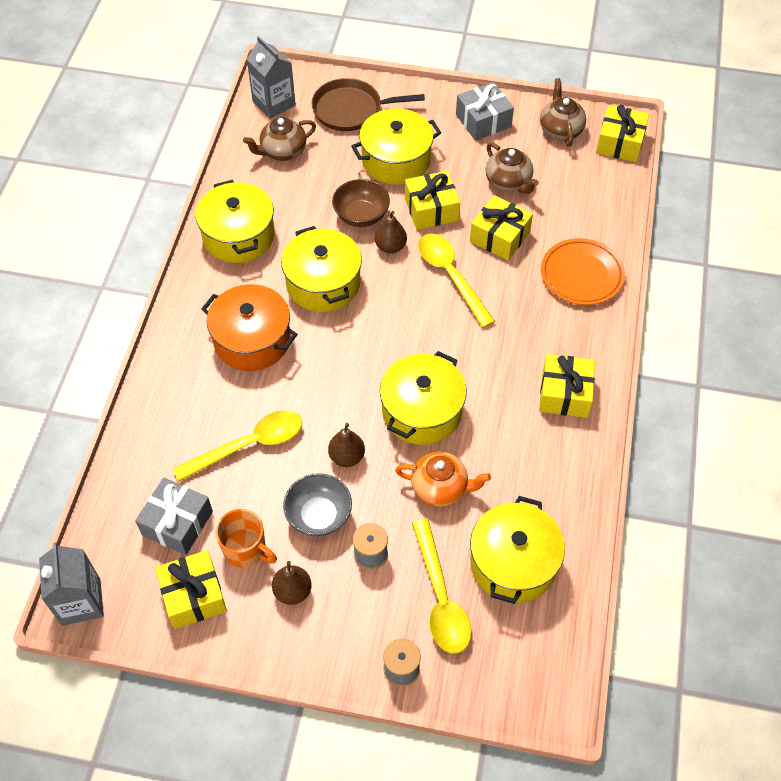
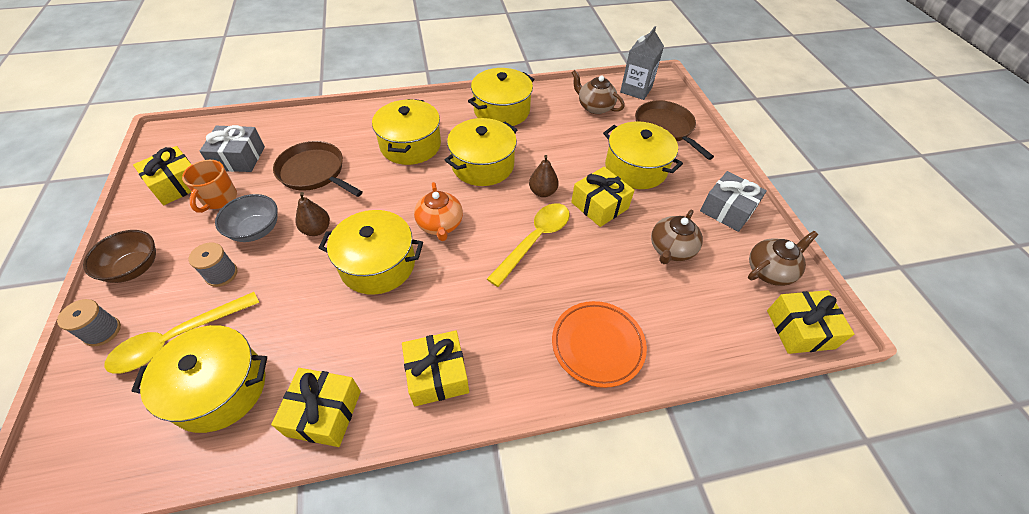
camera: 65 degrees right, 5 degrees down
grey carton [39,543,104,626] -> none
yellow spoon [173,410,302,482] -> brown pan [273,141,363,197]
orange pot [201,284,298,371] -> yellow pot [372,99,441,165]
brown pear [272,561,312,605] -> none
brown bowl [332,179,390,227] -> brown bowl moved to [83,230,156,283]
orange teapot [395,451,491,507] -> orange teapot moved to [414,182,463,241]
yellow gift [470,195,533,261] -> yellow gift moved to [271,368,361,447]

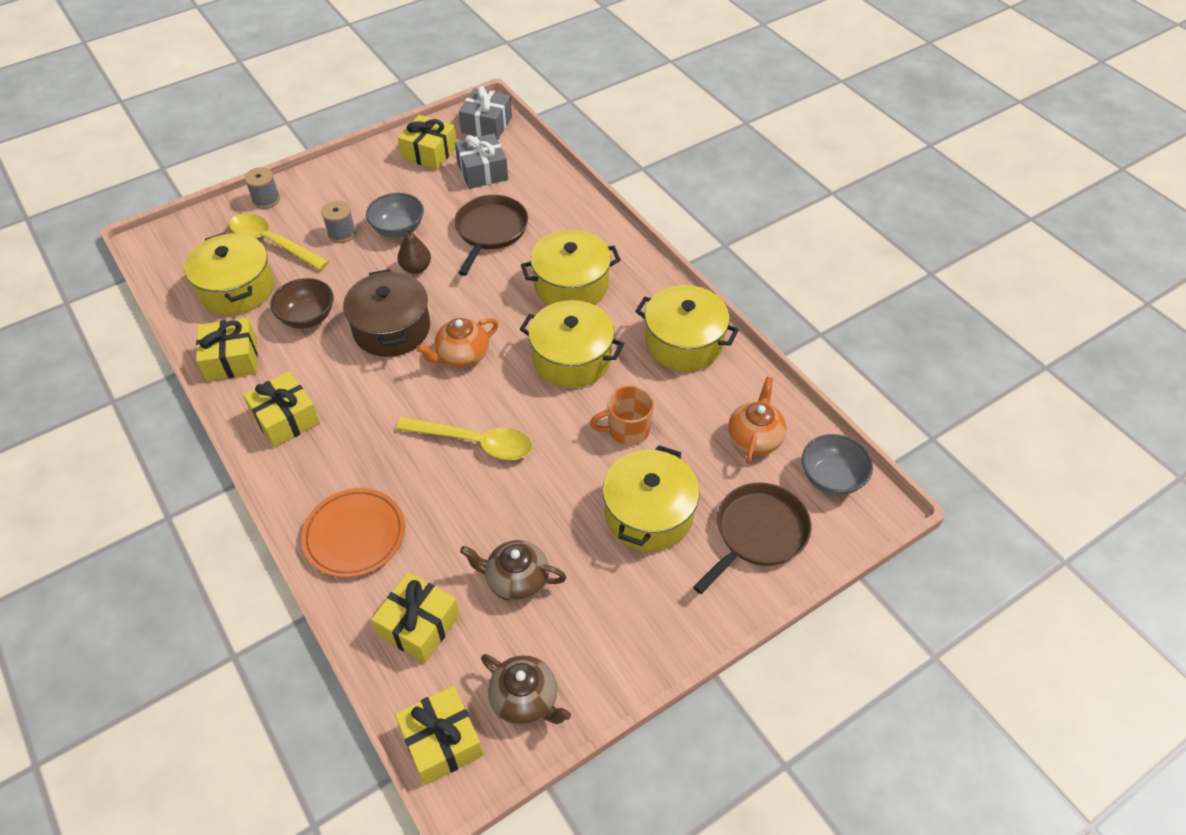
camera: 70 degrees right, 0 degrees up
brown bowl [83,230,156,283] -> brown bowl moved to [270,278,334,329]
orange mug [182,160,237,213] -> orange mug moved to [590,386,654,445]
yellow pot [319,210,423,295] -> brown pot [343,269,430,357]
brown pear [529,155,559,197] -> none
brown teapot [571,70,625,114] -> orange teapot [728,377,787,464]
yellow gift [571,167,634,227] -> yellow gift moved to [371,572,460,663]
grey carton [620,26,664,100] -> grey bowl [802,434,873,495]
grey gift [700,171,767,232] -> grey gift moved to [459,86,512,140]

